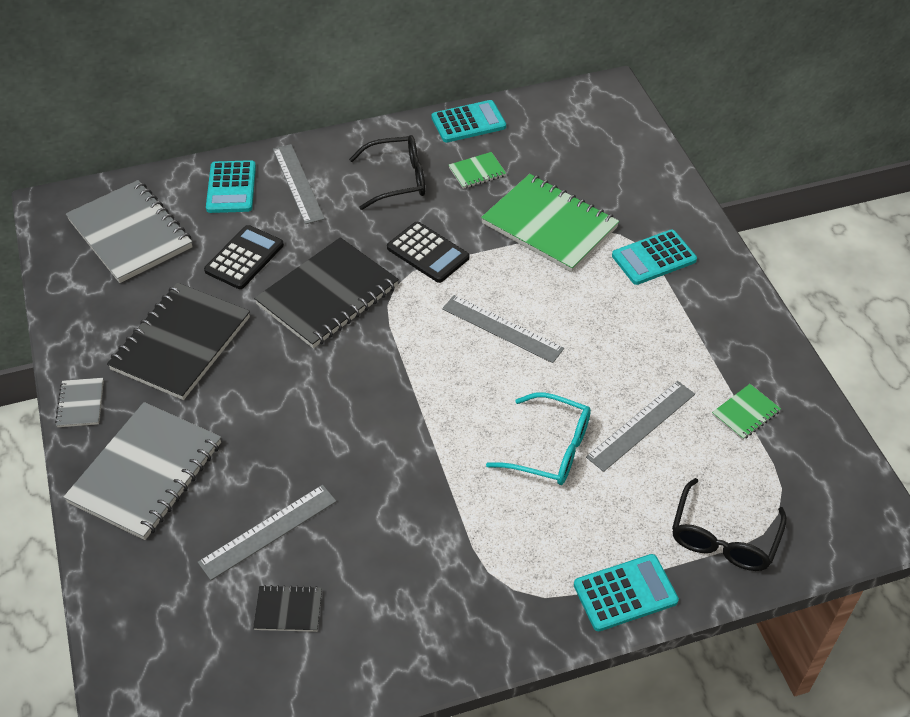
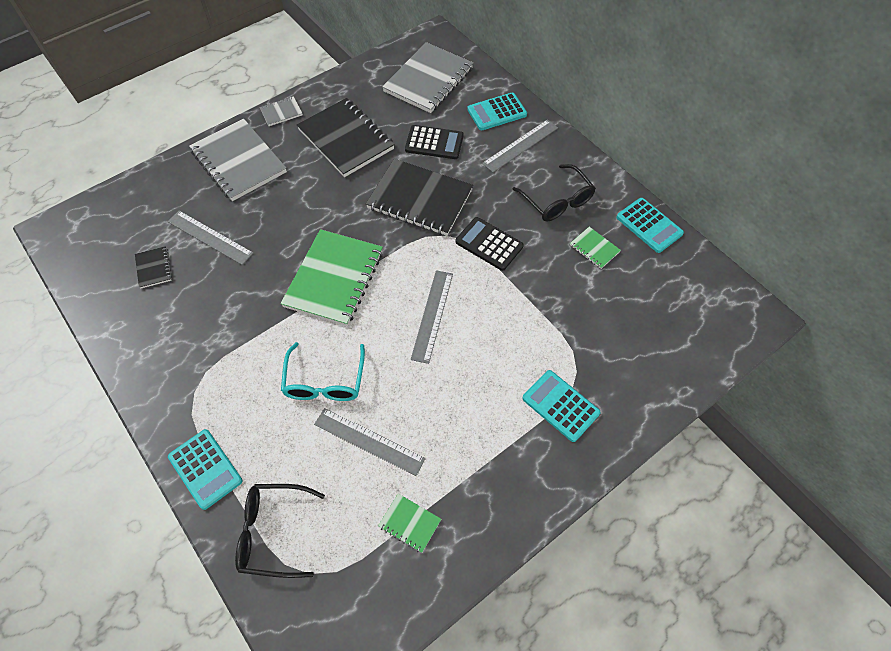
camera: 70 degrees right, 10 degrees up
grey notebook [63,402,221,540] -> grey notebook turned 45 degrees clockwise [189,119,287,201]
black notebook [107,283,250,400] -> black notebook turned 45 degrees clockwise [297,98,395,177]
black calculator [387,222,469,283] -> black calculator turned 105 degrees clockwise [456,217,524,271]
green notebook [481,174,619,272] -> green notebook moved to [281,229,383,326]

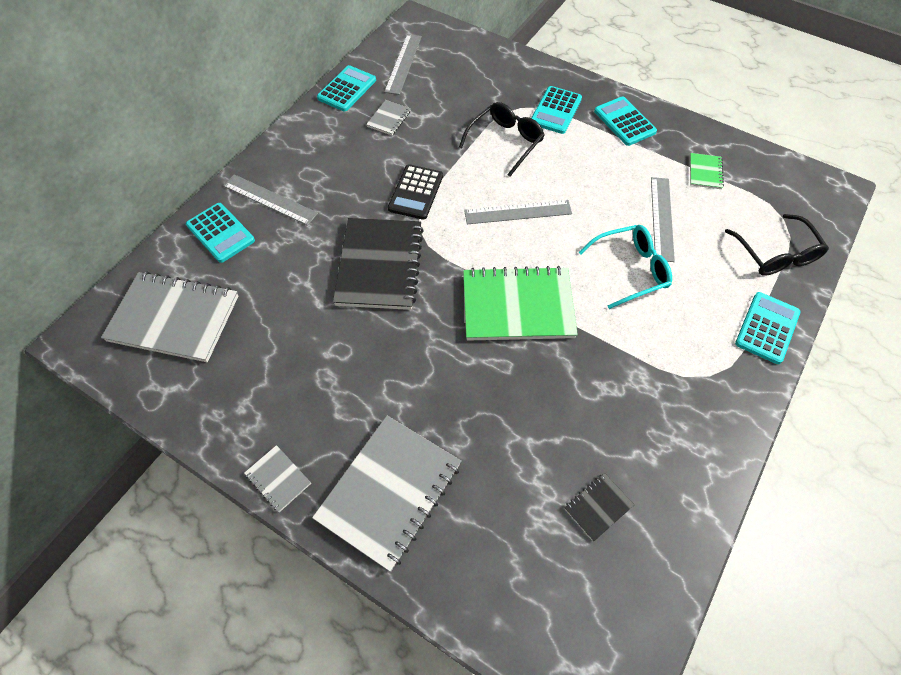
camera: 110 degrees left, 0 degrees up
grey ruler [168,211,253,265] -> grey ruler moved to [384,34,422,95]
black notebook [297,98,395,177] -> none
black calculator [405,125,464,159] -> none
black glasses [512,164,596,221] -> black glasses moved to [459,102,545,177]
green notebook [570,227,621,269] -> grey notebook [366,100,411,135]
none -> turquoise calculator [594,96,657,146]

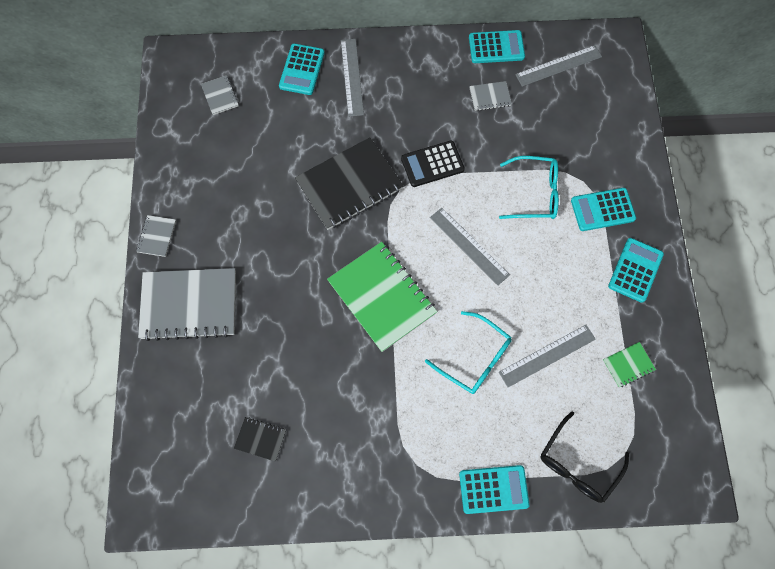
camera: 55 degrees right, 10 degrees up
grey notebook [101,271,238,362] -> grey notebook [201,75,239,115], size x0.45
black glasses [459,102,545,177] -> turquoise glasses [499,156,559,219]

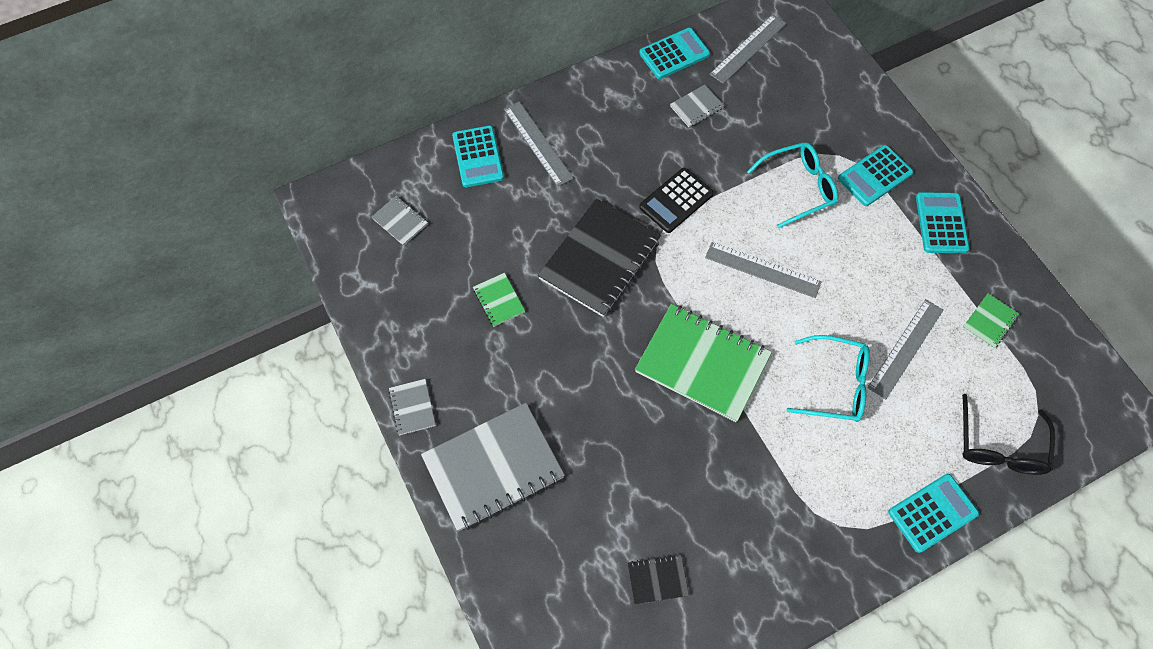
camera: 25 degrees left, 5 degrees down
none -> green notebook [473,273,525,327]

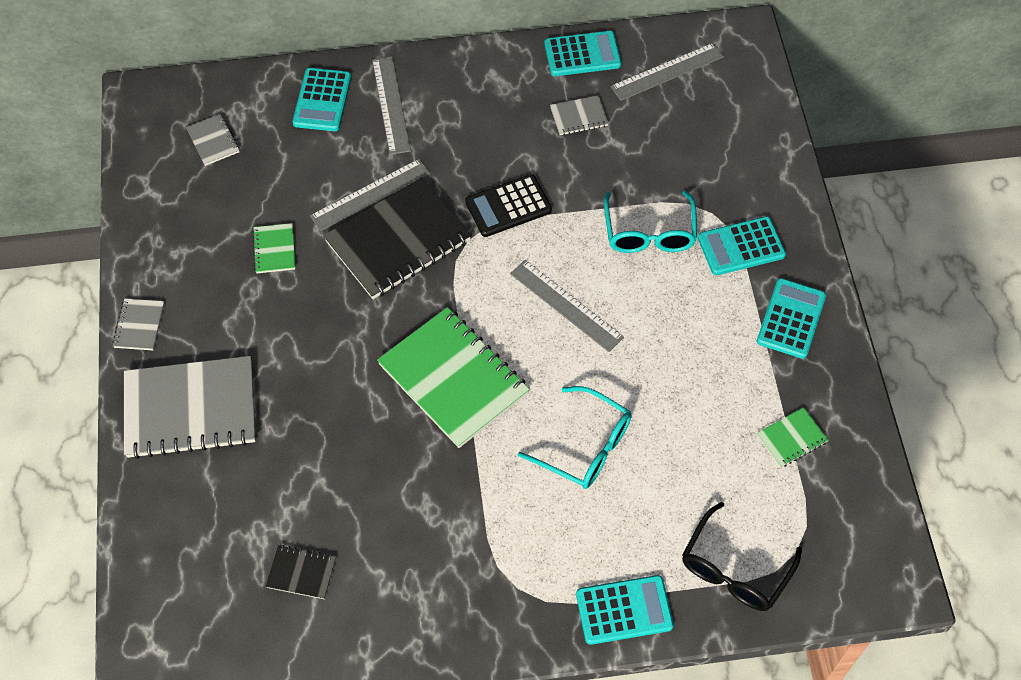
camera: 20 degrees right, 5 degrees down
turquoise glasses [747,142,838,228] -> turquoise glasses turned 90 degrees clockwise [604,191,697,253]
grey ruler [868,299,943,400] -> grey ruler moved to [310,159,430,231]

